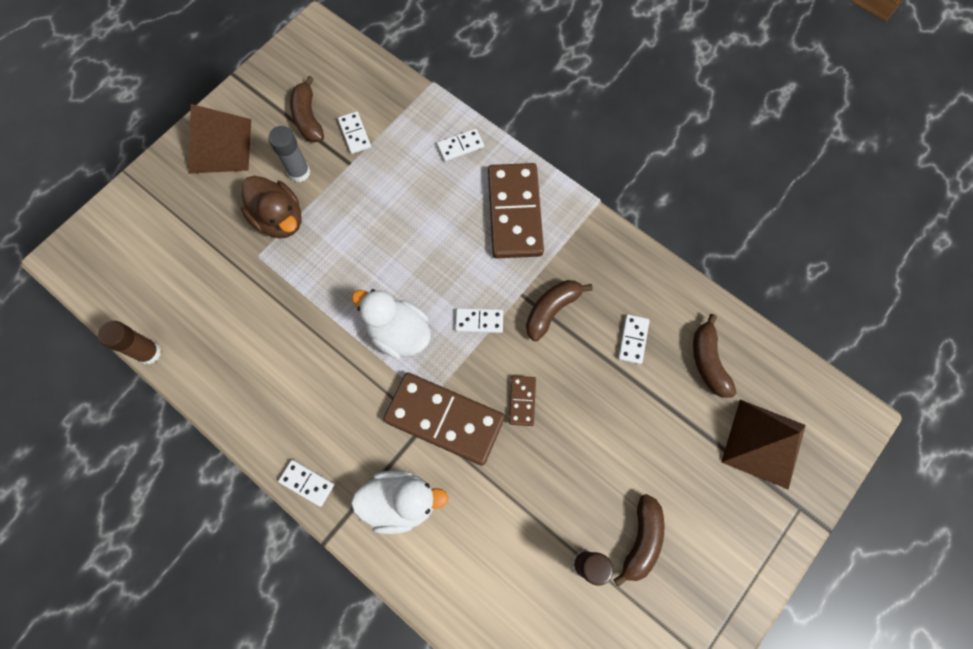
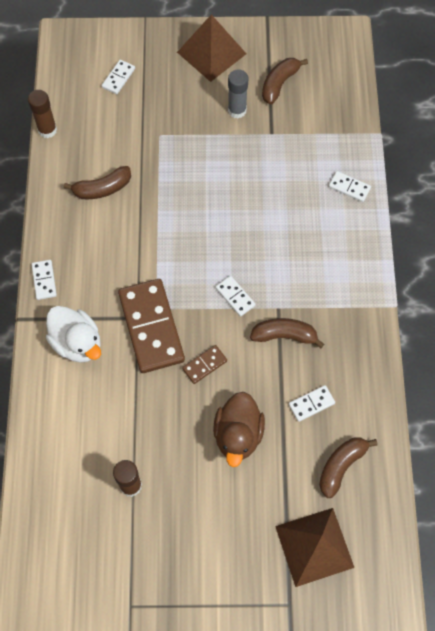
camera: 50 degrees right, 5 degrees down
brown duck [241,176,301,238] -> brown duck moved to [213,392,265,467]
white domino [338,111,371,154] -> white domino moved to [102,60,135,94]
white duck [352,289,431,359] -> none
brown domino [488,163,544,258] -> none
brown banana [613,494,665,587] -> brown banana moved to [64,166,131,199]

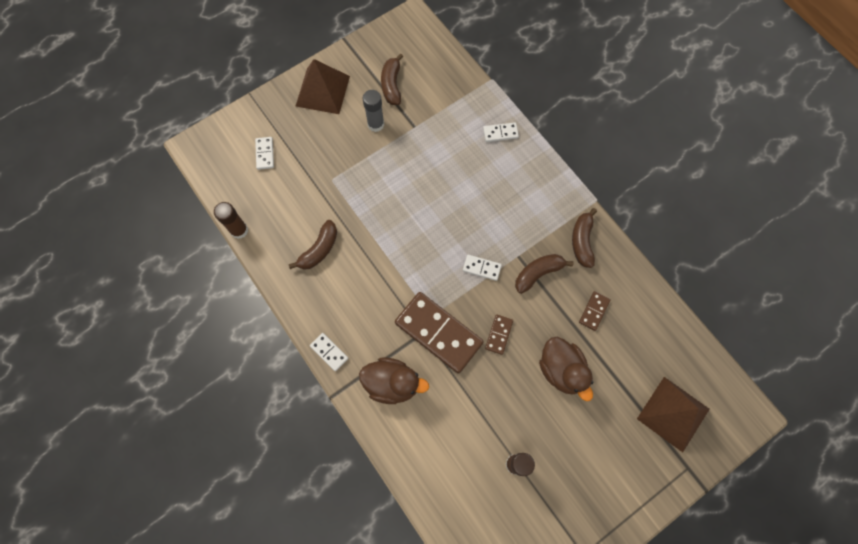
camera: 35 degrees left, 5 degrees up
white duck [46,306,101,363] -> brown duck [359,357,429,404]
white domino [289,385,335,422] -> brown domino [579,291,611,331]
brown banana [319,437,378,498] -> brown banana moved to [572,208,597,268]

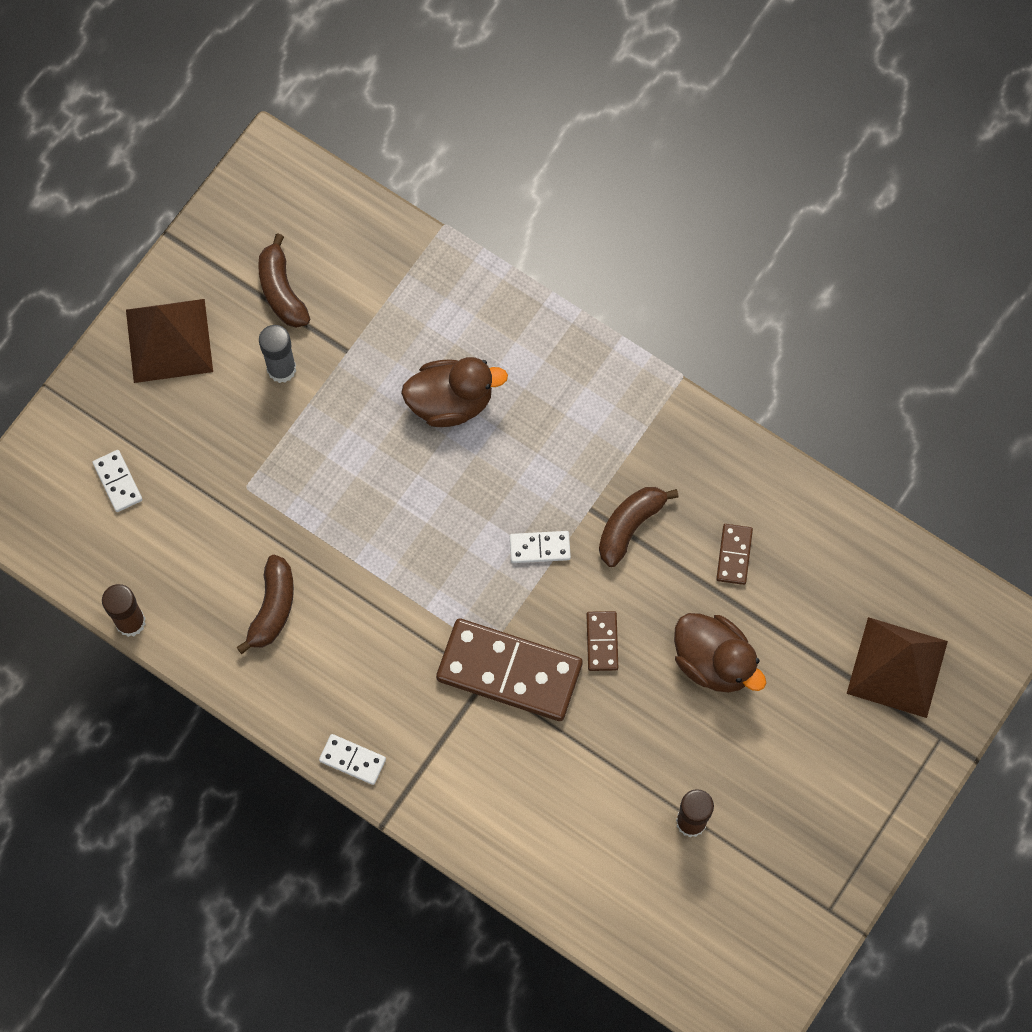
camera: 20 degrees left, 0 degrees up
brown duck [359,357,429,404] -> brown duck moved to [401,357,508,427]
white domino [483,122,519,142] -> none
brown banana [572,208,597,268] -> none

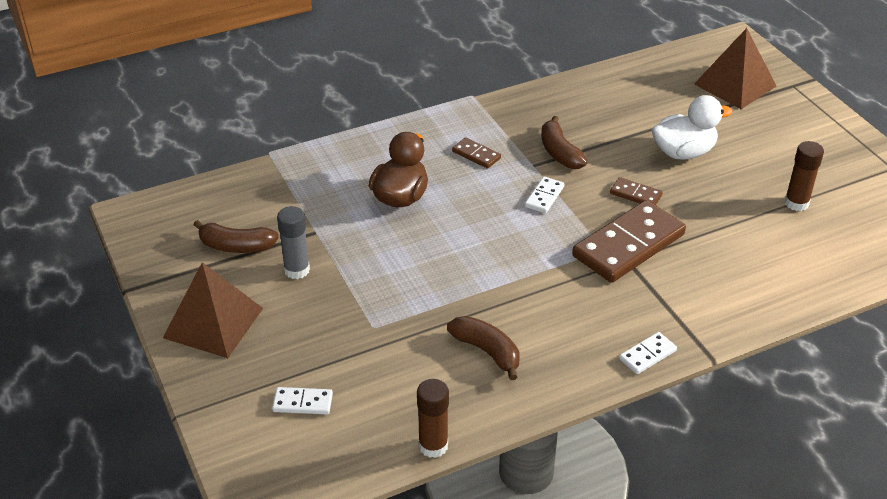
camera: 60 degrees left, 30 degrees down
brown duck [674,613,766,692] -> white duck [652,95,732,160]
brown domino [716,524,753,585] -> brown domino moved to [452,137,501,169]

